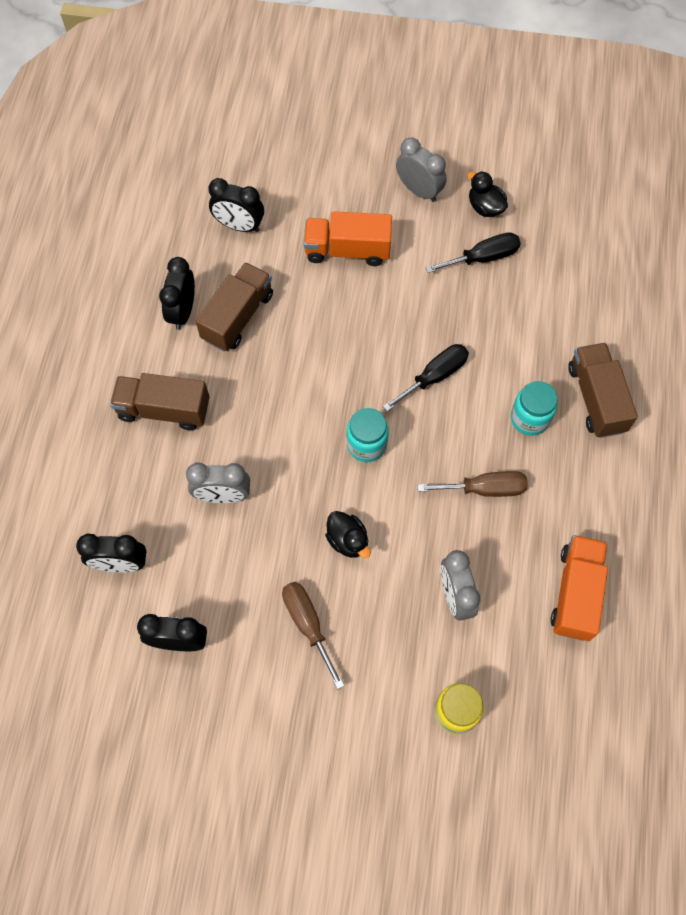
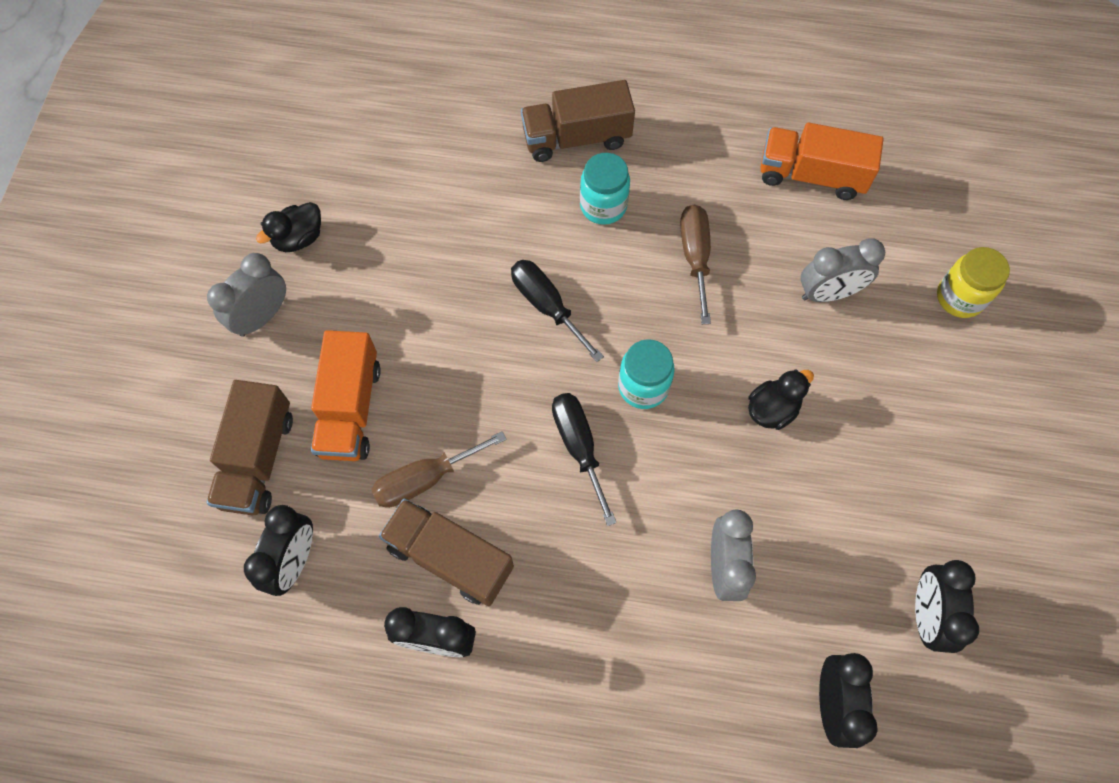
camera: 90 degrees left, 0 degrees up
brown truck [110,373,209,431] -> brown truck moved to [207,380,293,516]
brown screwdriver [282,582,345,689] -> brown screwdriver moved to [371,431,507,508]
black screwdriver [425,232,521,273] -> black screwdriver moved to [552,393,617,526]

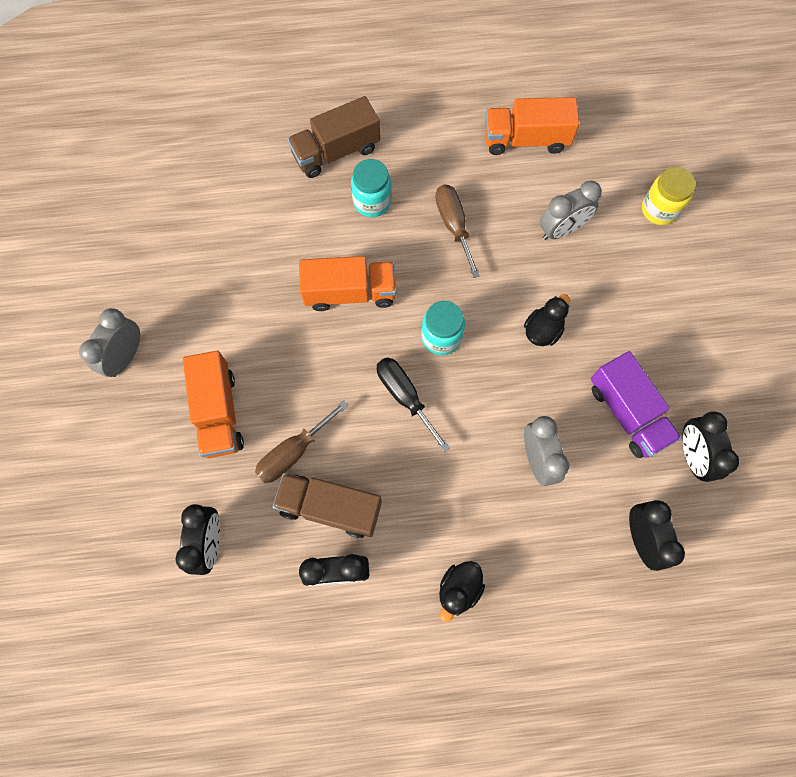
camera: 15 degrees left, 5 degrees up
brown truck [207,380,293,516] -> none
black duck [256,202,321,252] -> black duck moved to [439,561,485,622]
black screwdriver [511,260,604,362] -> orange truck [299,256,396,311]
none -> purple truck [591,351,681,458]

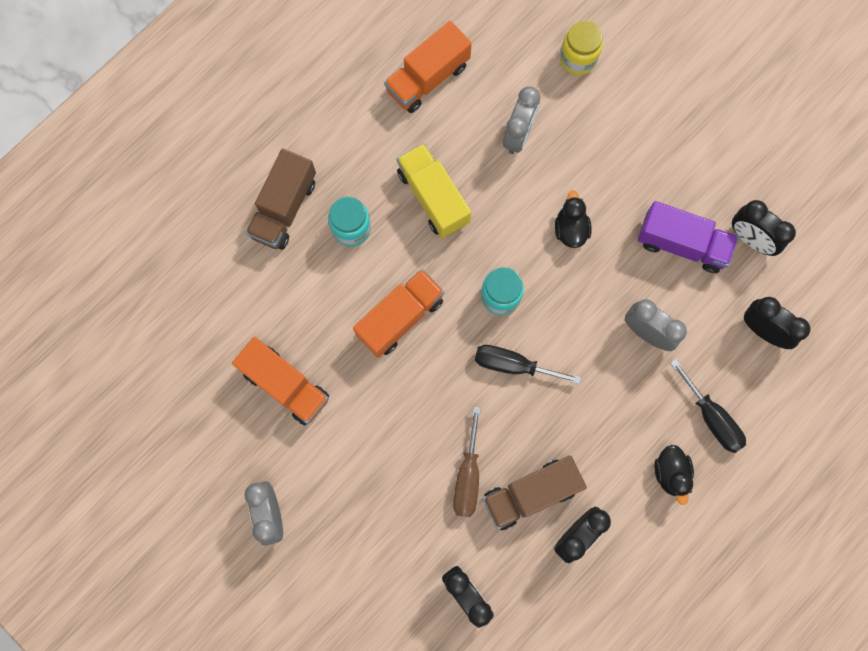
camera: 40 degrees left, 5 degrees up
orange truck [183,351,244,458] -> orange truck moved to [232,337,329,426]
brown screwdriver [435,185,480,278] -> yellow truck [397,143,471,238]
none -> black screwdriver [670,359,746,453]

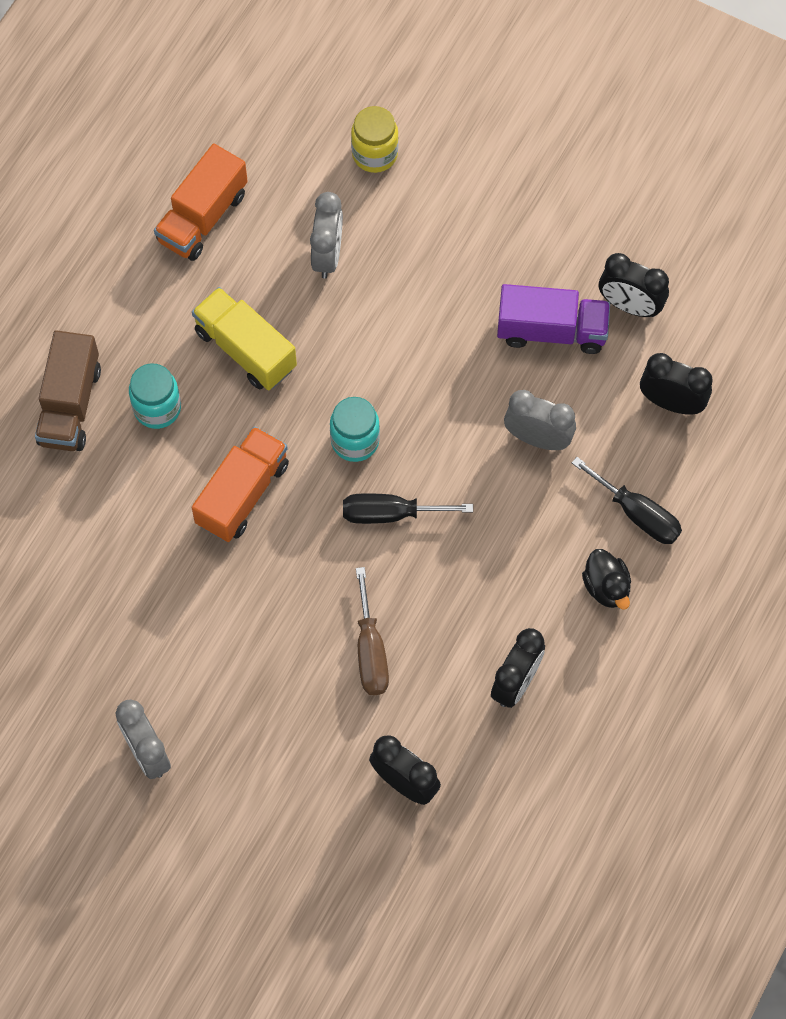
camera: 15 degrees left, 10 degrees down
orange truck [232,337,329,426] -> none
brown truck [483,455,587,530] -> none
black duck [555,190,592,248] -> none

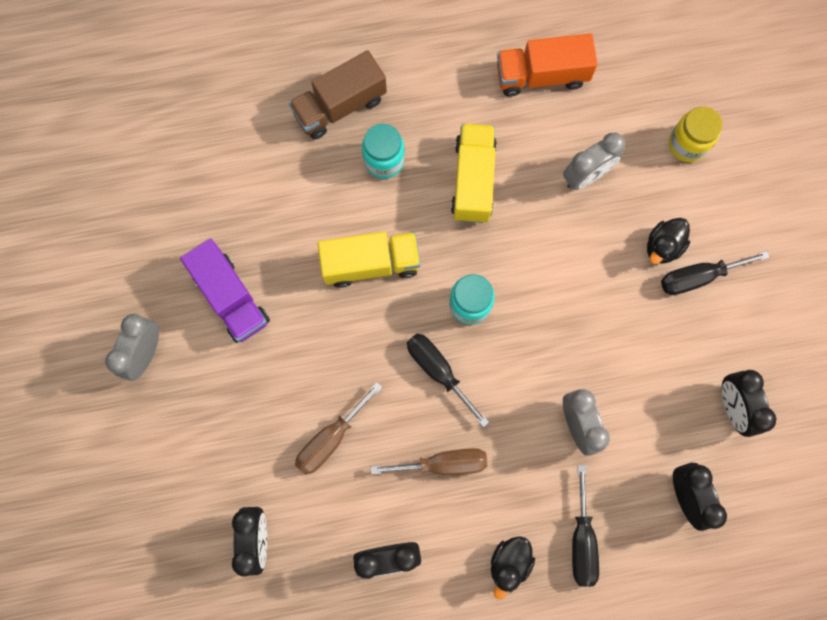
camera: 50 degrees right, 10 degrees up
orange truck [192,426,289,542] -> yellow truck [317,232,421,288]
purple truck [497,284,610,354] -> purple truck moved to [180,238,270,343]
none -> brown screwdriver [371,448,487,475]
none -> black duck [647,218,690,264]
none -> black screwdriver [661,251,770,295]

